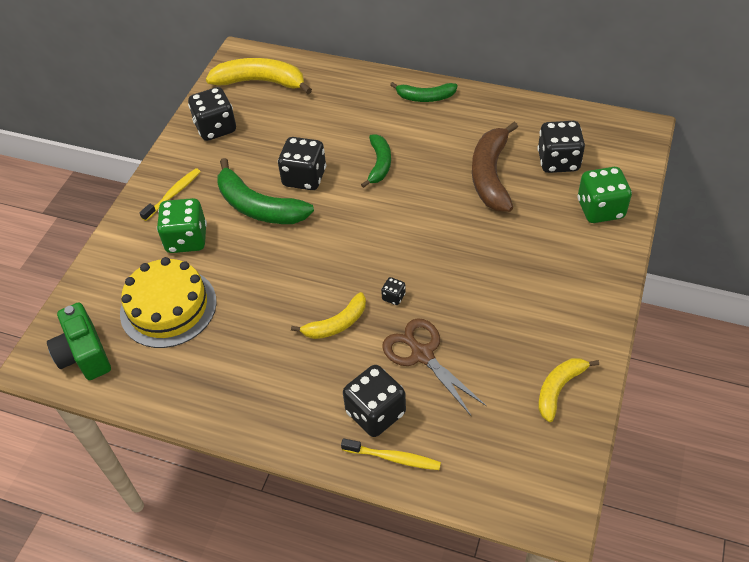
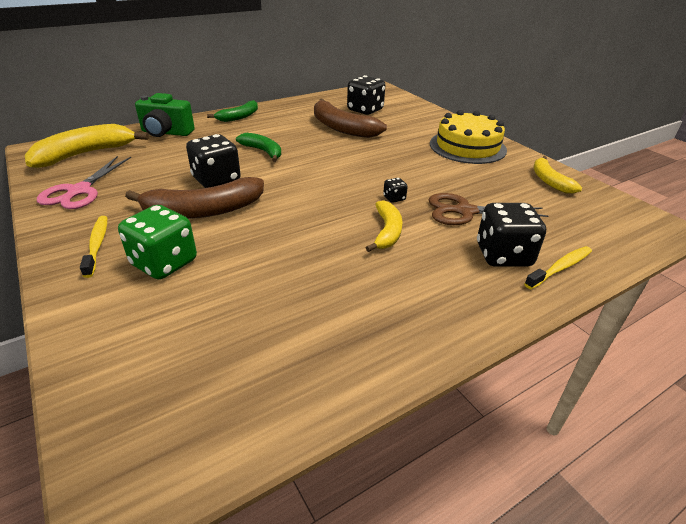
camera: 55 degrees left, 15 degrees down
green camera [47,302,111,380] -> green camera moved to [135,93,195,137]
yellow cake [120,257,217,348] -> yellow cake moved to [430,110,507,164]
black dice [188,87,236,141] -> pink scissors [37,156,131,209]
green banana [217,158,314,224] -> brown banana [125,177,264,219]
green dice [577,167,632,223] -> none

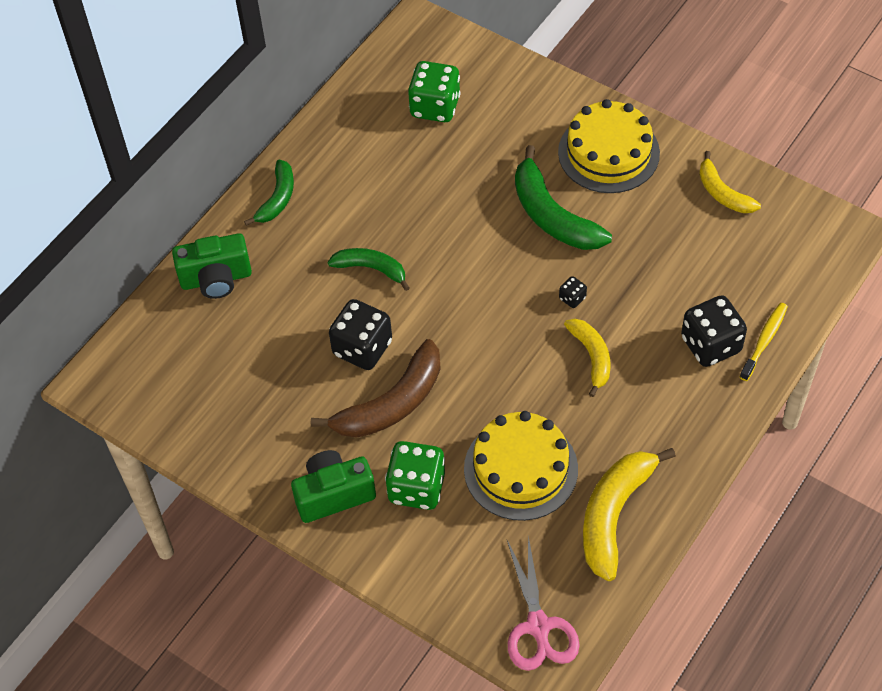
camera: 20 degrees left, 20 degrees up
yellow banana [25,124,149,168] -> yellow banana moved to [583,448,676,581]
pink scissors [37,156,131,209] -> pink scissors moved to [507,536,580,671]
yellow toothbrush [80,216,107,278] -> green camera [291,450,376,523]
brown banana [314,99,387,138] -> none
black dice [347,75,385,115] -> green dice [408,61,461,122]
brown scissors [428,193,548,225] -> none
none -> yellow cake [464,411,578,521]
none -> green banana [515,145,612,250]

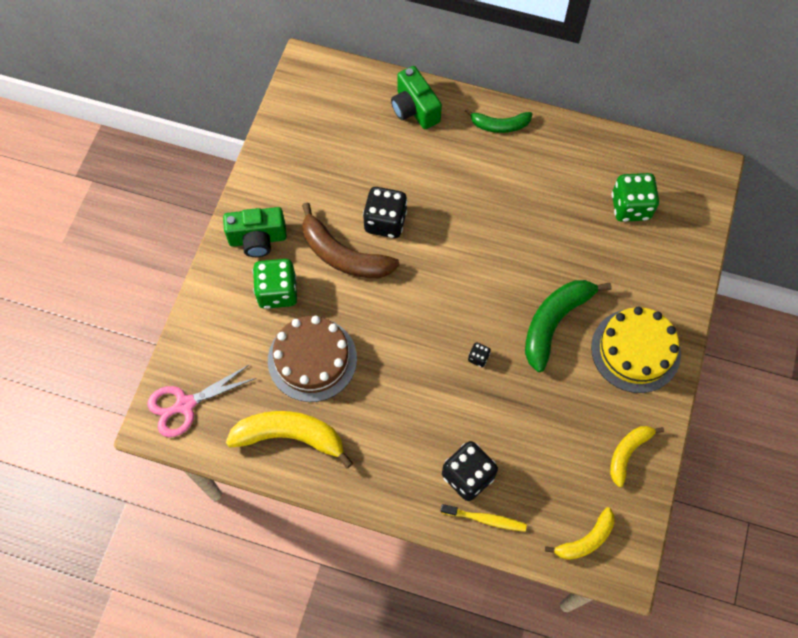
camera: 70 degrees right, 10 degrees up
green camera [291,450,376,523] -> green camera turned 120 degrees clockwise [223,207,287,257]
green banana [328,248,410,291] -> none
yellow cake [464,411,578,521] -> brown cake [268,316,357,402]
yellow banana [564,319,611,397] -> yellow banana moved to [545,507,615,560]

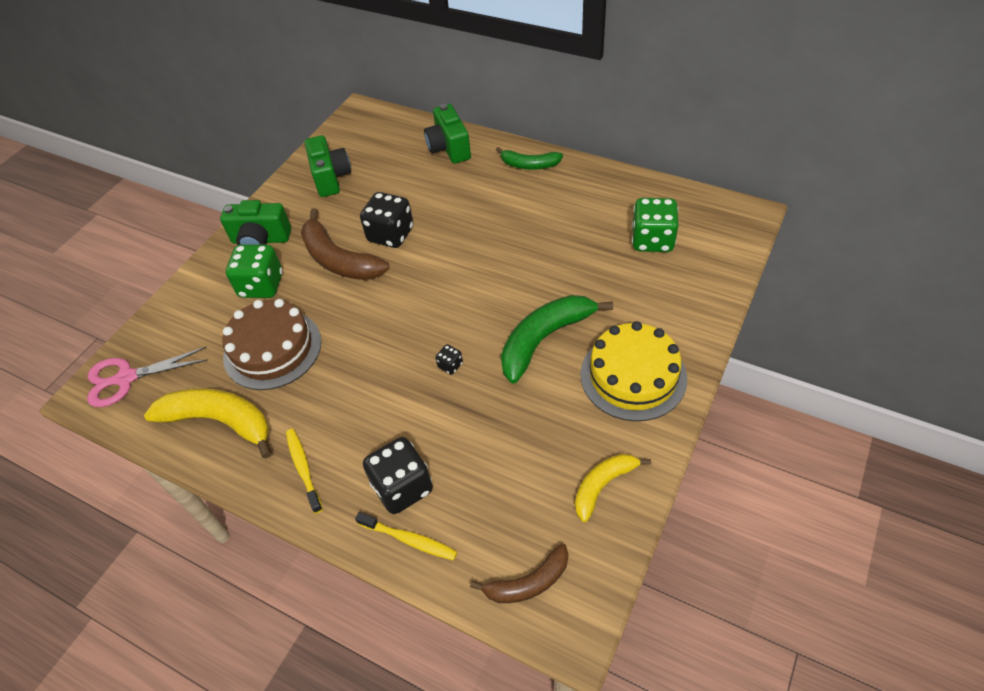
camera: 15 degrees right, 15 degrees down
yellow banana [545,507,615,560] -> brown banana [470,543,568,603]
none -> yellow toothbrush [286,429,323,514]
none -> green camera [305,135,351,197]

